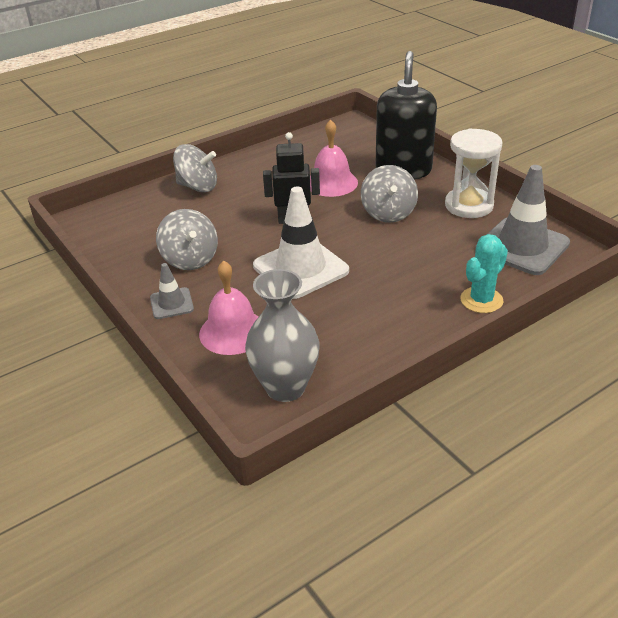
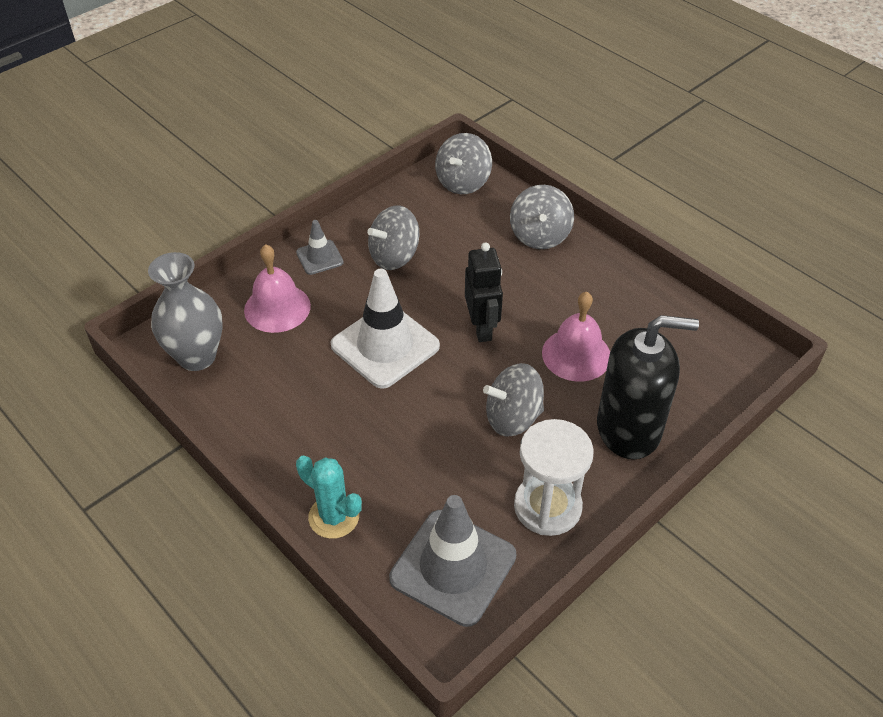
camera: 80 degrees right, 10 degrees up
none -> grey spinning top [435,133,492,194]

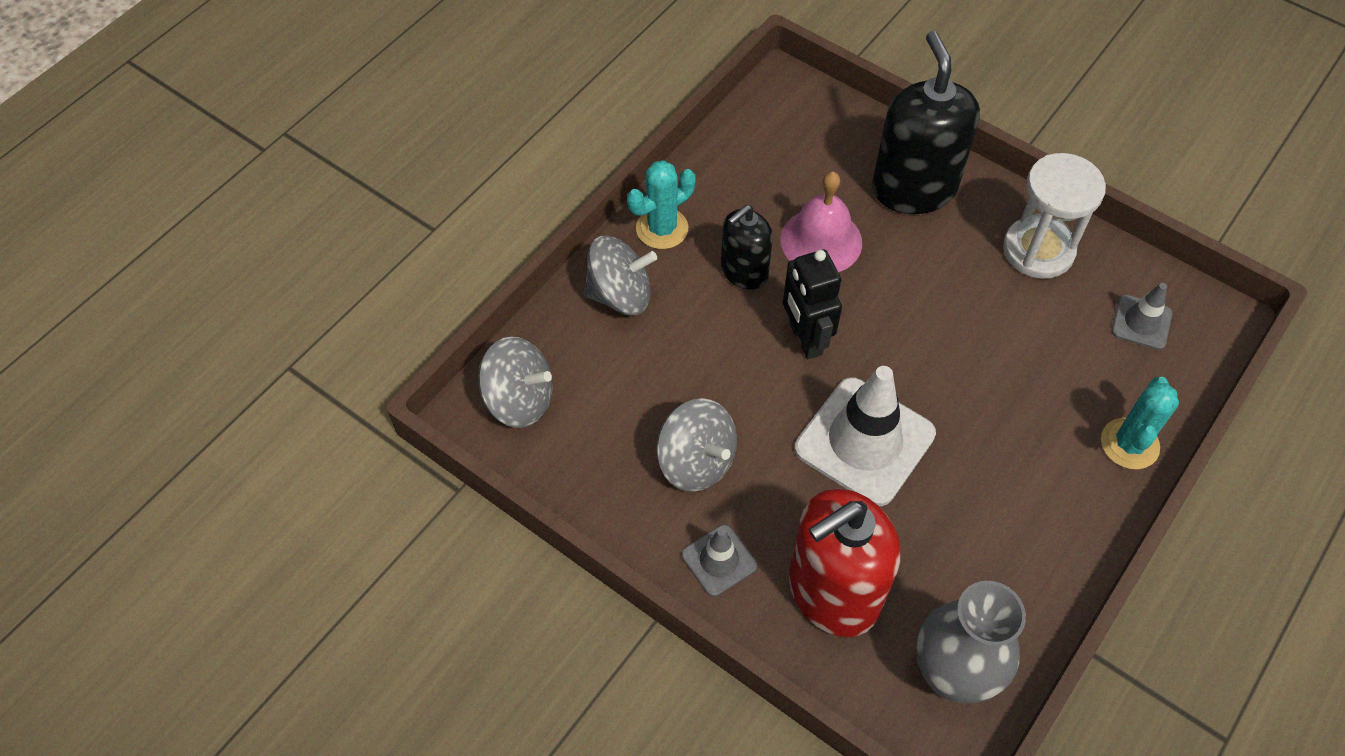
camera: 100 degrees left, 10 degrees up
pink bell [244,244,311,333] -> red soap dispenser [789,489,900,637]
grey traffic cone [389,495,516,627] -> grey traffic cone [1112,283,1172,350], size x0.51
black robot [465,242,503,342] -> black robot turned 90 degrees counterclockwise [783,250,842,359]
grey spinning top [483,363,544,437] -> none
none -> turquoise cactus [627,160,696,249]
none -> black soap dispenser [721,205,773,290]

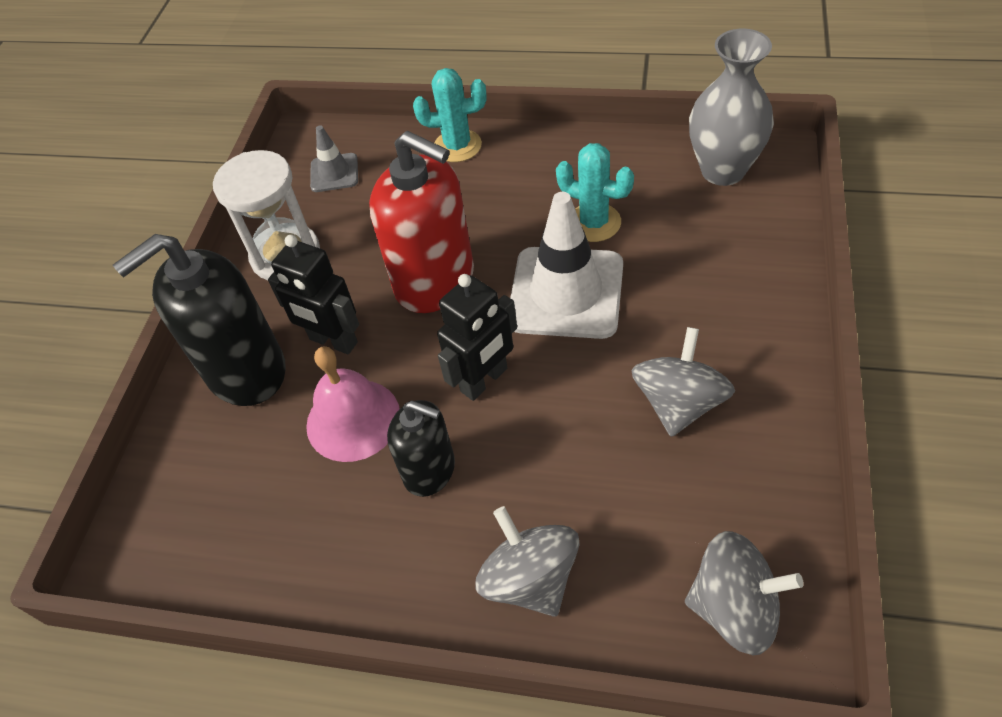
camera: 110 degrees left, 5 degrees down
grey spinning top [478,336,553,428] -> grey spinning top turned 105 degrees clockwise [685,531,804,656]
turquoise cactus [627,160,696,249] -> turquoise cactus moved to [556,143,634,242]
grey traffic cone [682,525,757,596] -> none
red soap dispenser [789,489,900,637] -> red soap dispenser moved to [369,131,474,313]
none -> black robot [268,235,359,354]

